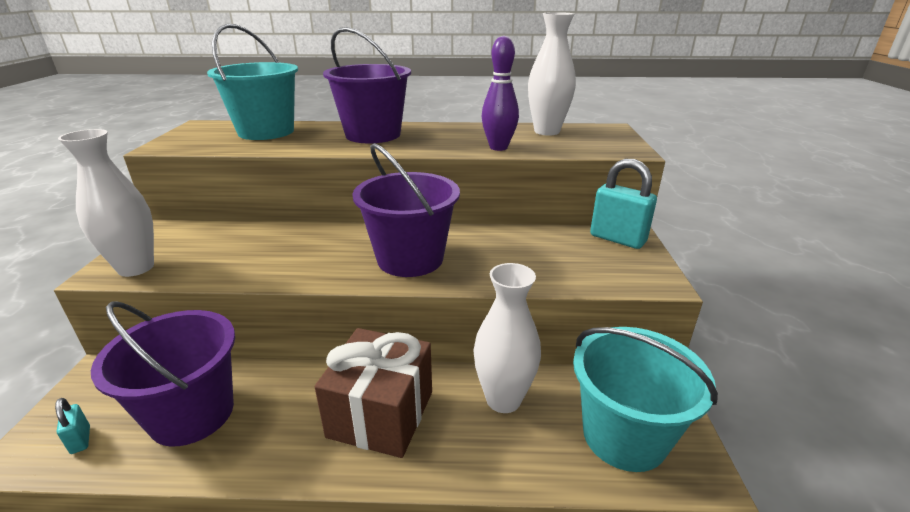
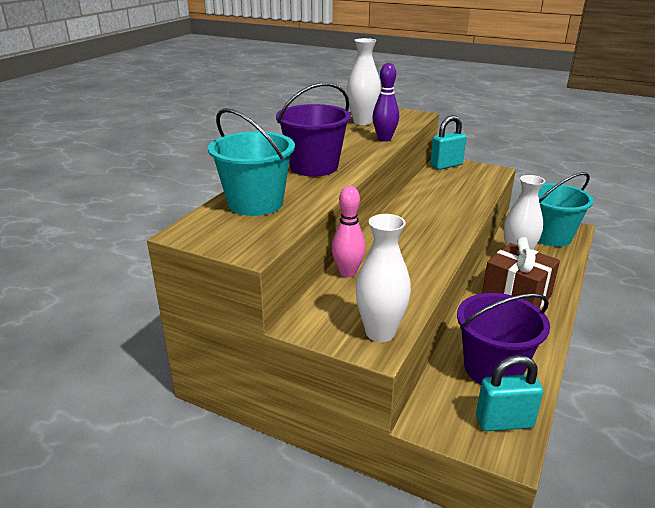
camera: 65 degrees left, 0 degrees up
turquoise padlock [55,398,90,454] -> turquoise padlock [476,355,543,431], size x2.04
purple bucket [352,143,460,277] -> none
none -> pink bowling pin [332,186,366,277]

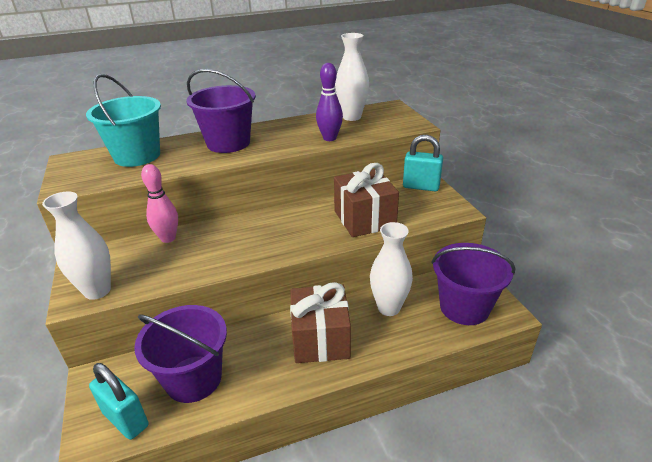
camera: 45 degrees right, 5 degrees up
turquoise bucket [538,172,594,247] -> purple bucket [431,243,515,325]
none -> brown gift [334,163,399,237]

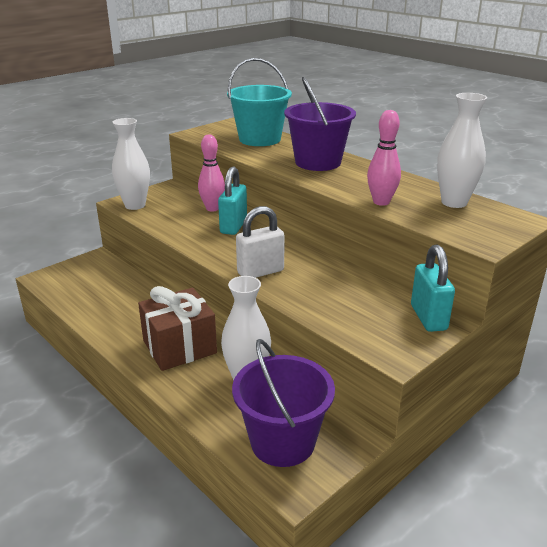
camera: 65 degrees right, 5 degrees down
turquoise padlock [89,363,149,440] -> turquoise padlock moved to [218,167,247,235]
purple bucket [134,305,227,403] -> none
purple bowling pin [316,63,343,141] -> pink bowling pin [367,110,401,206]
brown gift [334,163,399,237] -> none
none -> white padlock [236,206,285,278]

